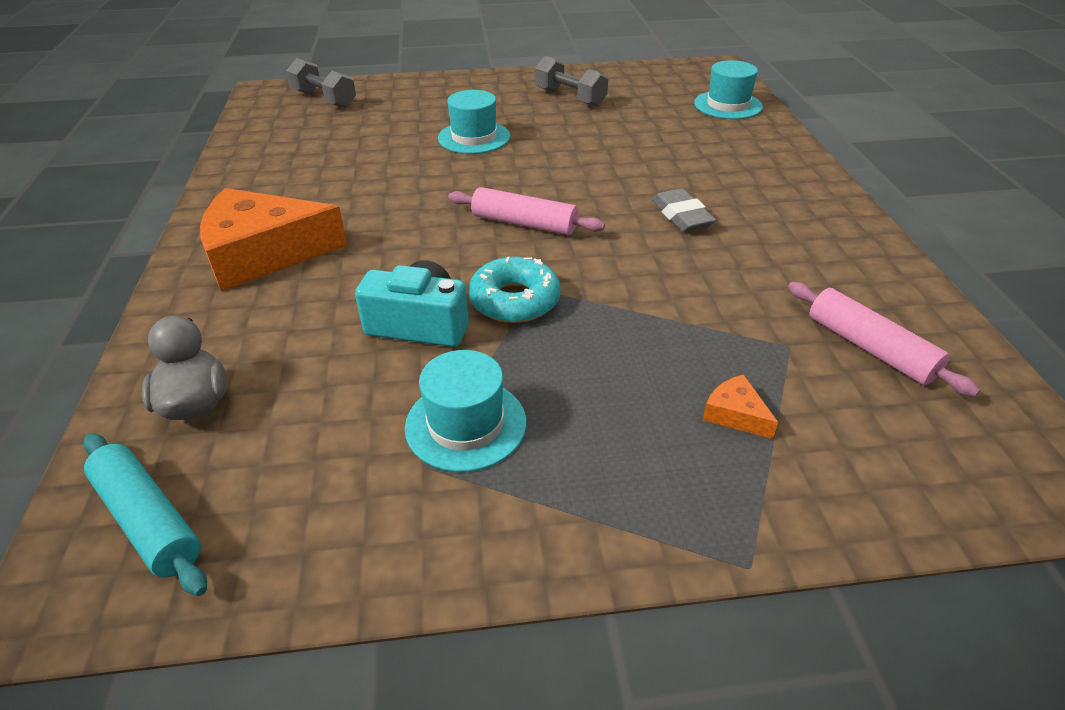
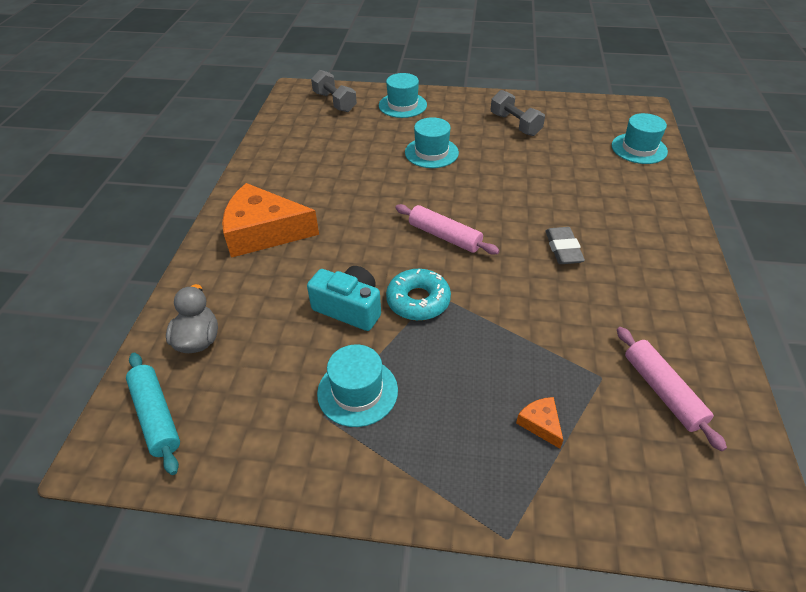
camera: 15 degrees right, 5 degrees up
none -> turquoise hat [379,73,427,118]

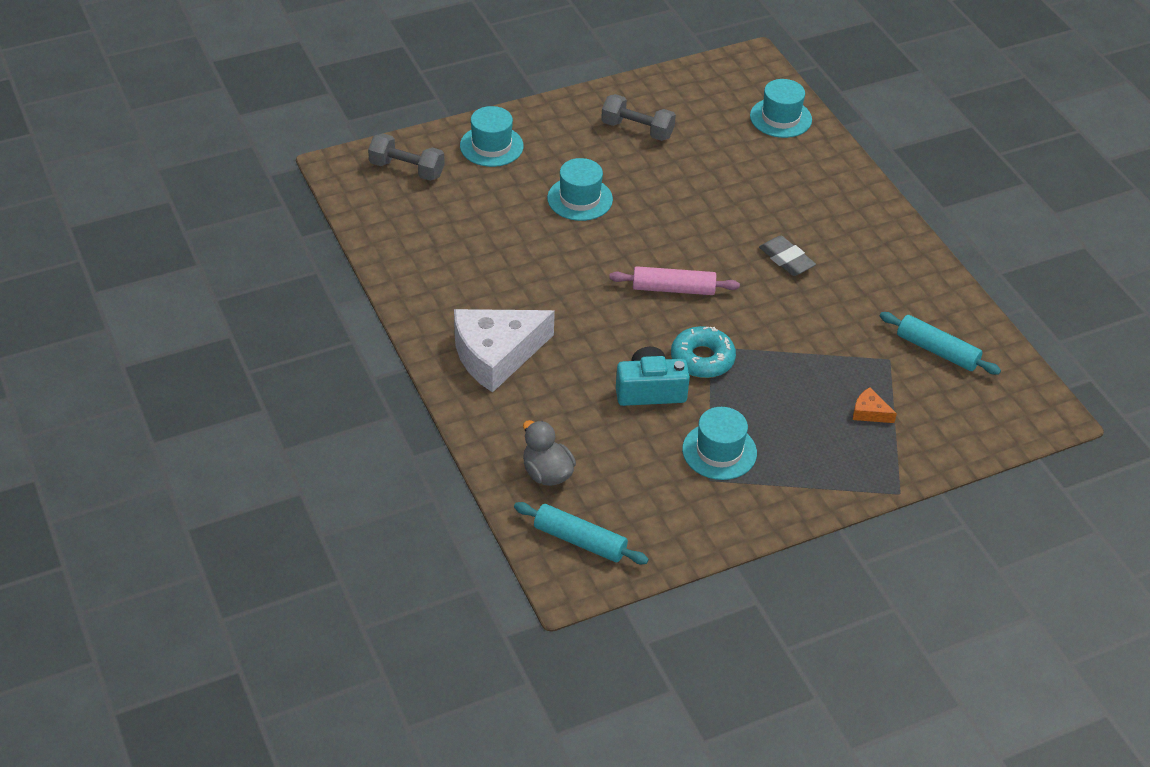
camera: 35 degrees left, 0 degrees up
orange cheese [222,183,319,258] -> white cheese [454,309,555,393]
pink rolling pin [617,327,727,451] -> turquoise rolling pin [880,312,1001,375]

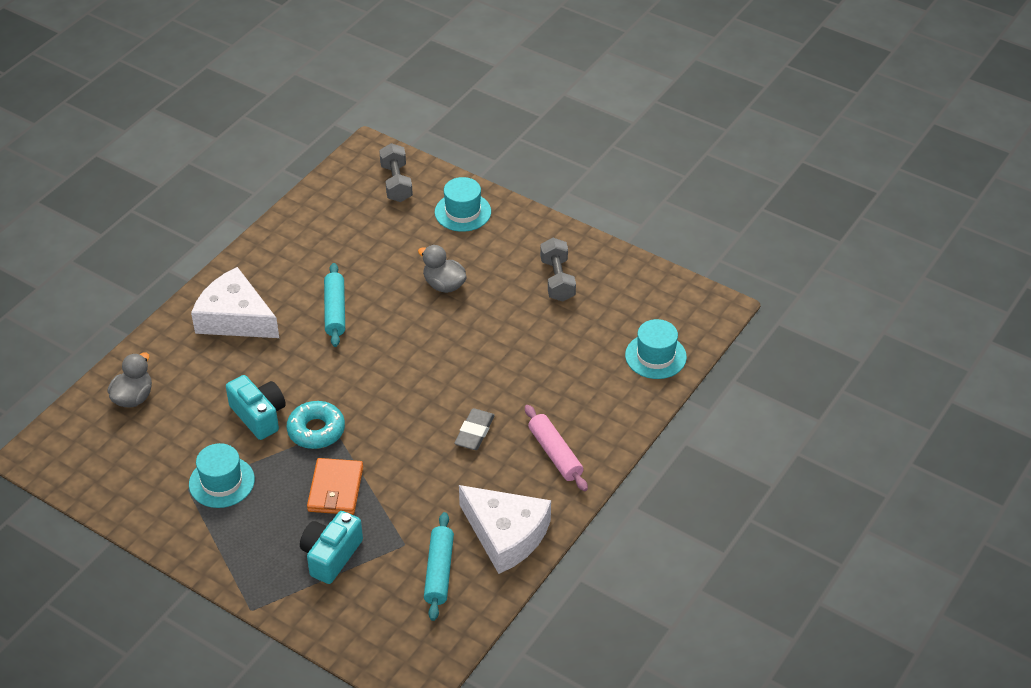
camera: 60 degrees right, 0 degrees up
turquoise rolling pin [514,502,649,564] -> turquoise rolling pin moved to [324,263,345,347]
turquoise hat [547,158,613,221] -> grey duck [418,245,467,293]
pink rolling pin [609,266,740,295] -> pink rolling pin moved to [525,405,588,491]
orange cheese [853,387,897,423] -> turquoise camera [300,511,363,584]
none -> orange wallet [307,458,363,515]
none -> white cheese [459,485,551,574]

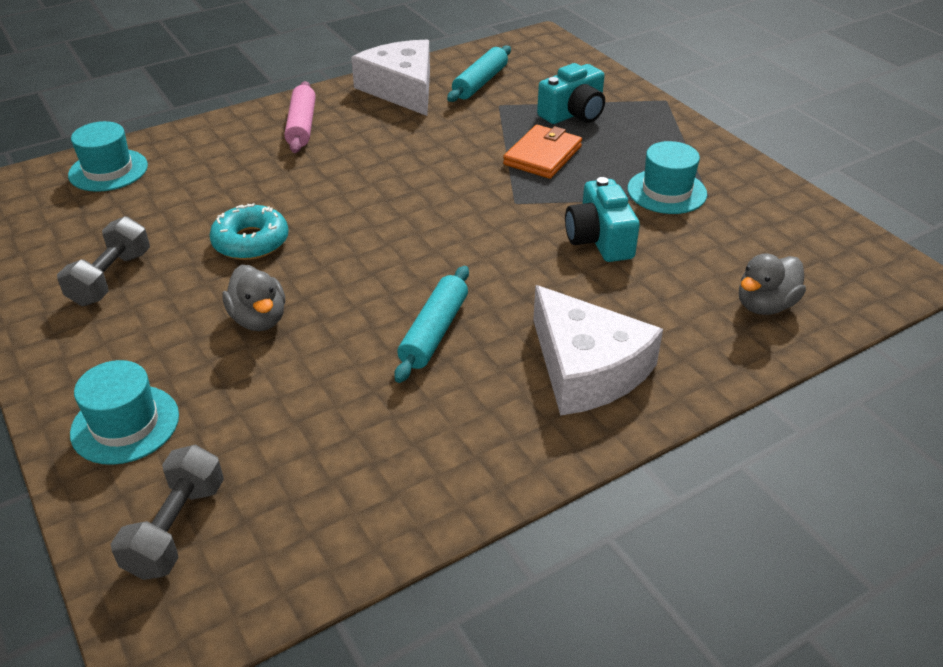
camera: 155 degrees left, 5 degrees down
turquoise donut [287,401,345,449] -> turquoise donut moved to [209,203,289,260]
grey eraser [454,408,495,450] -> none

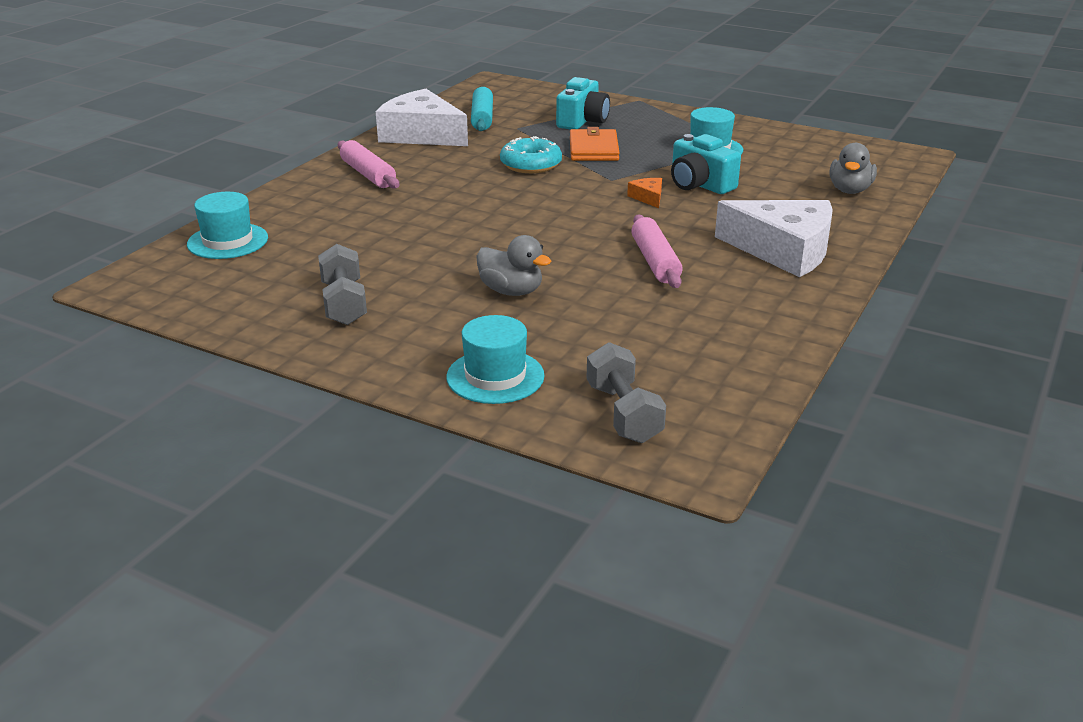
camera: 30 degrees left, 10 degrees down
turquoise donut [209,203,289,260] -> turquoise donut moved to [500,136,562,173]
turquoise rolling pin [394,266,469,383] -> pink rolling pin [631,214,683,288]
none -> orange cheese [627,178,662,208]

